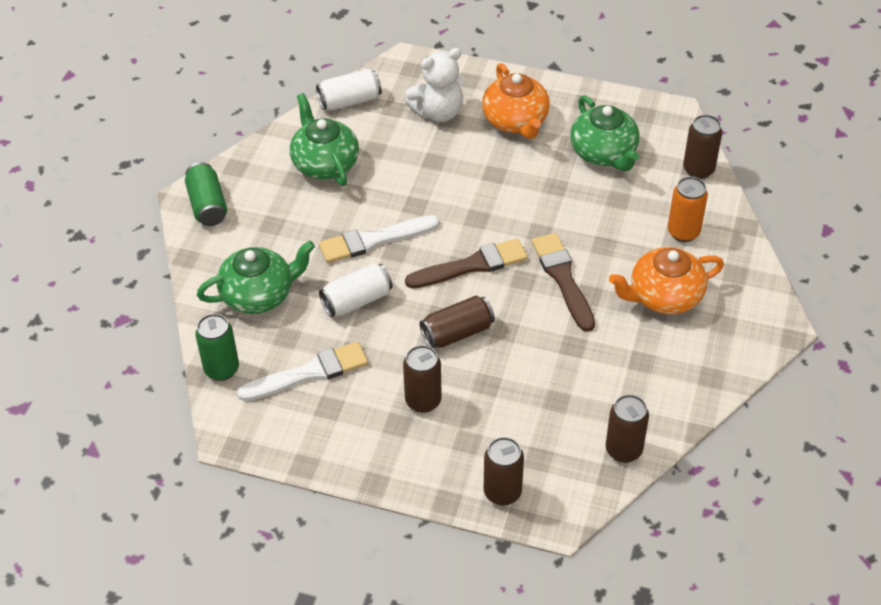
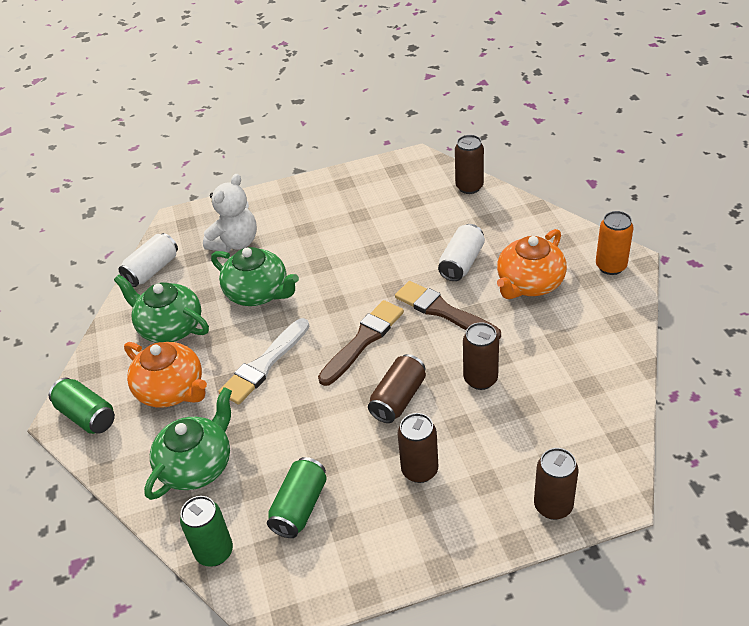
camera: 30 degrees left, 5 degrees down
white brush [237,342,368,401] -> green can [267,457,327,538]
white can [319,263,393,317] -> white can moved to [438,224,485,281]
orange teapot [482,63,550,139] -> orange teapot moved to [124,342,207,408]
green teapot [570,95,640,171] -> green teapot moved to [211,247,299,306]
brown can [606,394,649,463] -> brown can moved to [463,322,499,390]
orange can [668,177,708,242] -> orange can moved to [596,211,633,275]

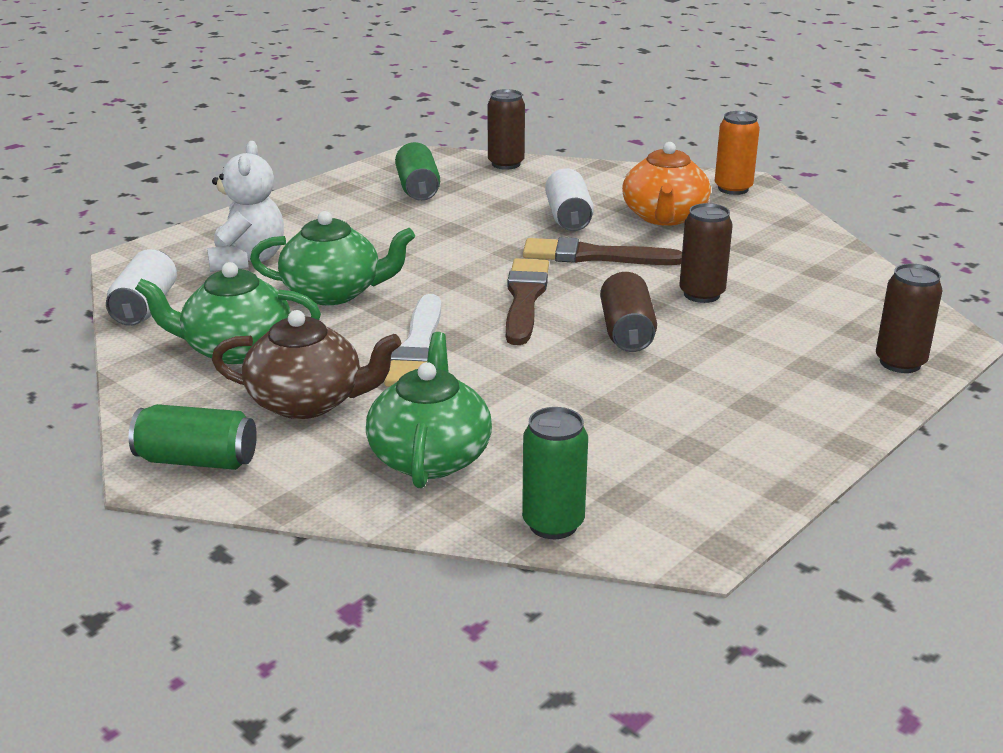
camera: 35 degrees left, 15 degrees down
orange teapot [124,342,207,408] -> brown teapot [212,310,401,419]
green can [267,457,327,538] -> green can moved to [395,142,440,201]
brown can [397,413,438,483] -> none

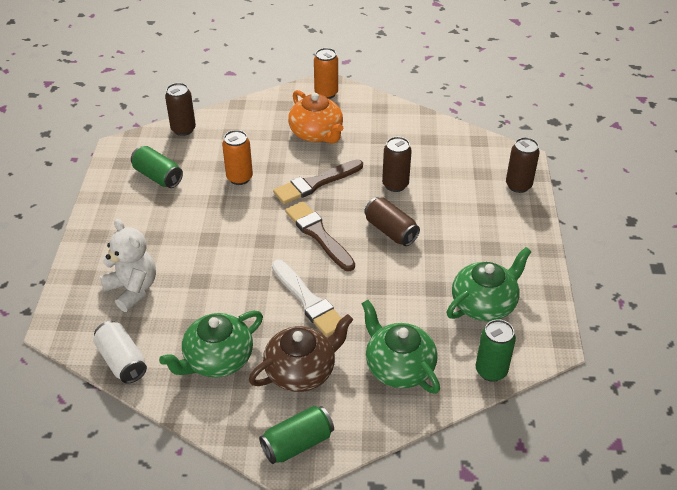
camera: 40 degrees left, 15 degrees up
green teapot [250,211,415,305] -> green teapot moved to [447,247,532,321]
white can [545,168,594,231] -> none
none -> orange can [222,130,253,185]

